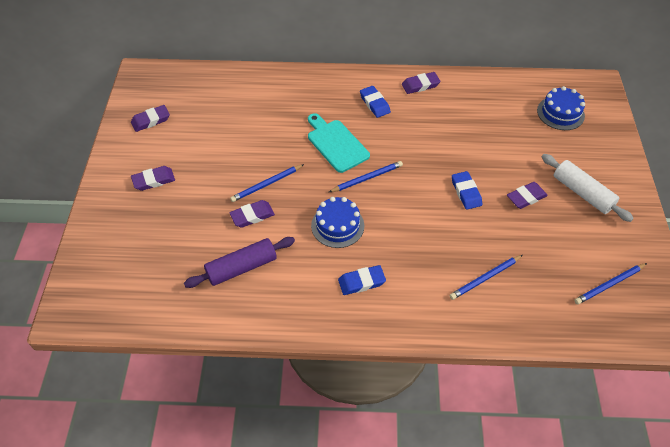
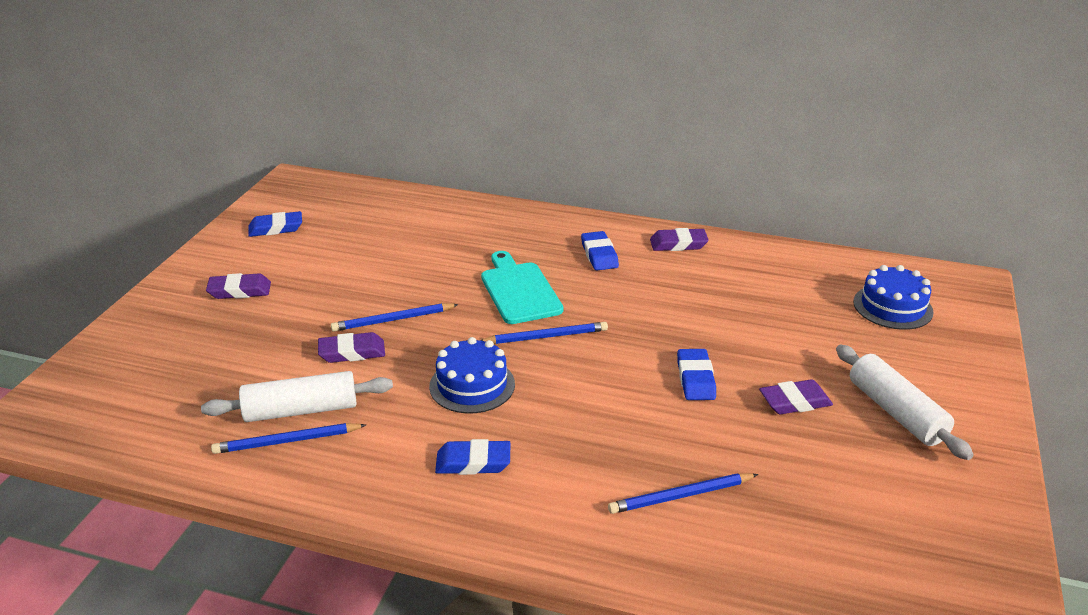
camera: 15 degrees right, 20 degrees down
purple eraser [131,105,170,132] -> blue eraser [248,211,302,237]
purple rolling pin [184,237,295,288] -> white rolling pin [201,371,393,422]
blue pencil [574,263,647,305] -> blue pencil moved to [211,423,366,454]

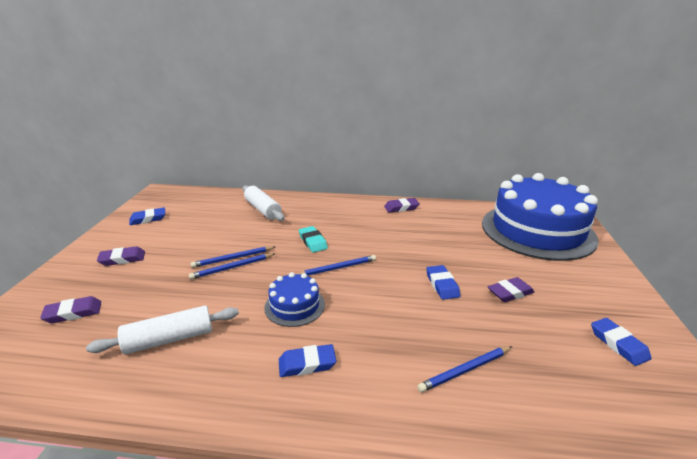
camera: 10 degrees left, 5 degrees down
blue pencil [211,423,366,454] -> blue pencil moved to [191,246,275,268]
purple eraser [318,332,385,363] -> purple eraser moved to [40,296,101,323]
turquoise cutting board [481,251,563,324] -> turquoise eraser [299,226,328,253]
blue eraser [581,231,619,270] -> blue eraser moved to [591,318,652,366]
white rolling pin [836,345,974,460] -> white rolling pin moved to [243,185,285,221]
blue cake [853,265,934,330] -> blue cake [482,173,599,261], size x2.35

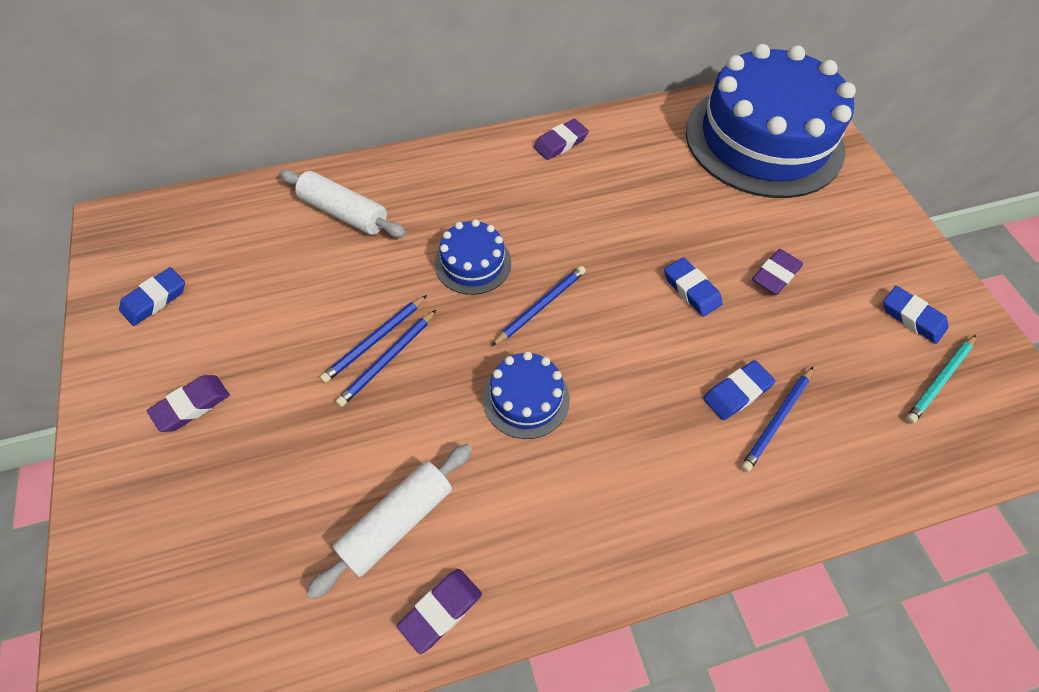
camera: 25 degrees left, 30 degrees up
purple eraser [40,296,101,323] -> purple eraser moved to [397,569,482,654]
blue eraser [279,344,336,377] -> blue eraser moved to [703,360,775,420]
turquoise eraser [299,226,328,253] -> blue cake [435,219,511,295]
none -> turquoise pencil [905,335,976,424]

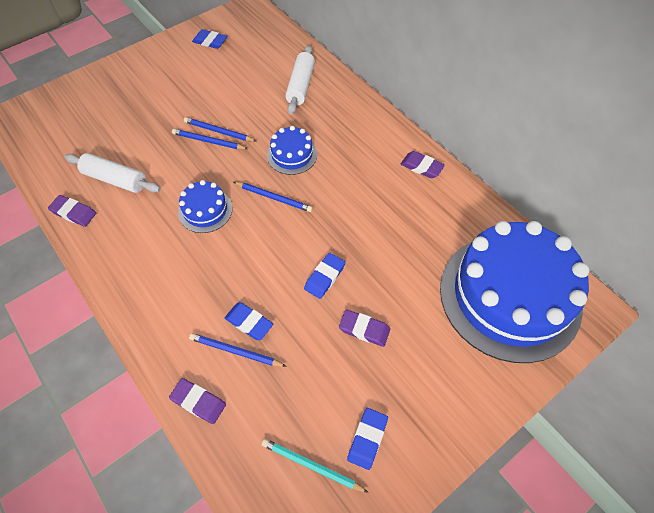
camera: 70 degrees right, 0 degrees up
purple eraser [147,375,230,432] -> purple eraser moved to [169,378,226,424]

